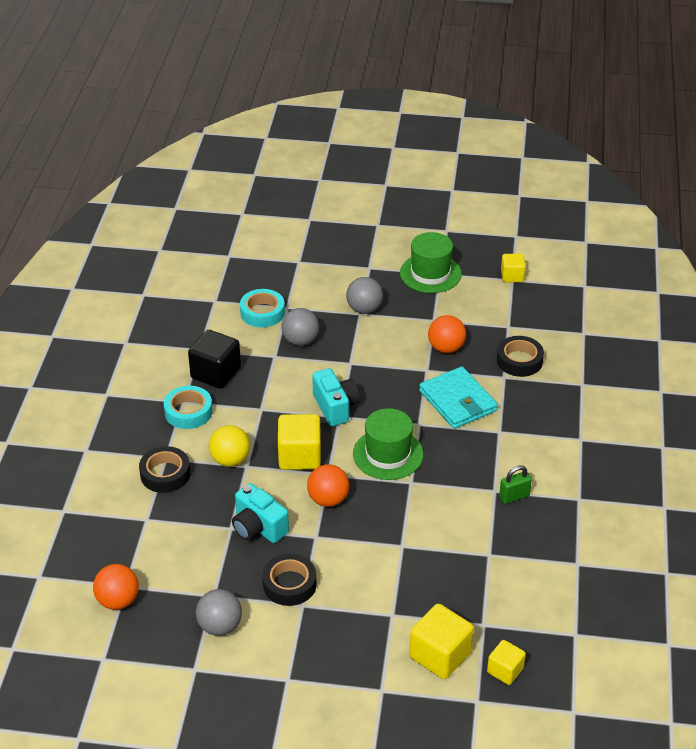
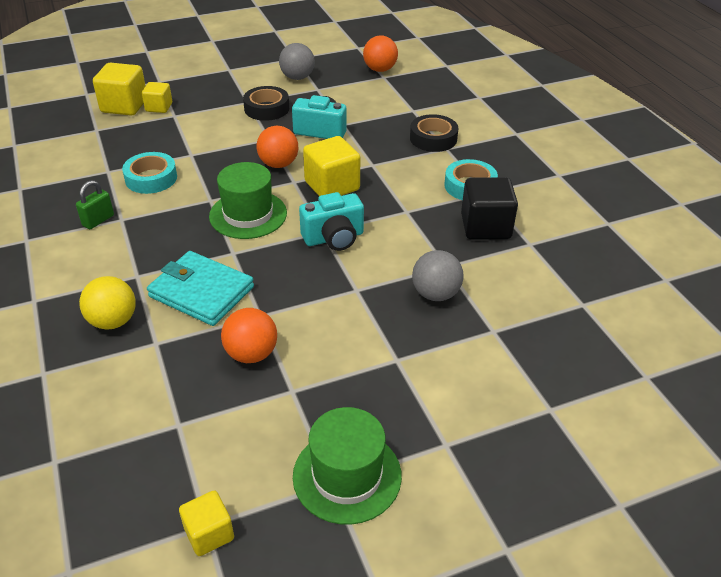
camera: 150 degrees right, 0 degrees up
yellow ball [209,425,250,466] -> yellow ball moved to [79,276,136,330]
turquoise tape [240,289,285,328] -> turquoise tape moved to [122,152,177,194]
turquoise camera [312,368,360,426] -> turquoise camera turned 60 degrees counterclockwise [299,192,364,251]
grey ball [346,277,383,314] -> none
yellow cube [487,640,526,685] -> yellow cube moved to [142,82,172,113]
black tape [497,336,544,377] -> none

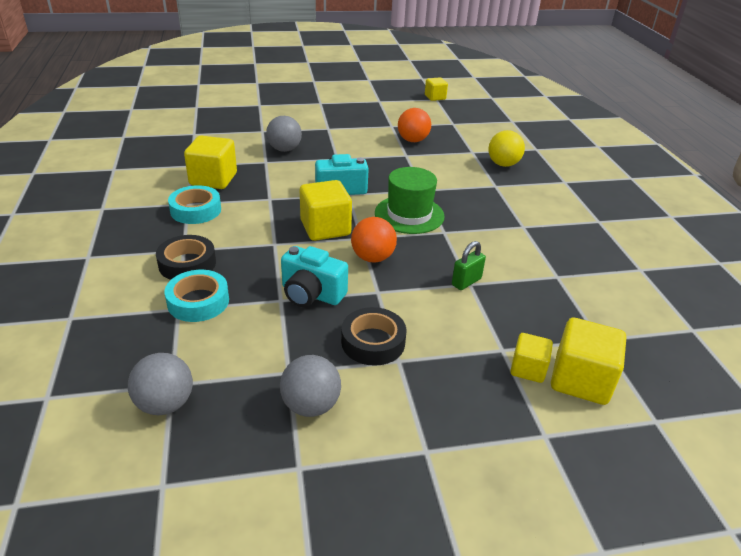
camera: 170 degrees left, 5 degrees down
green padlock [76,180,114,229] -> green padlock moved to [452,241,486,290]
turquoise tape [122,152,177,194] -> turquoise tape moved to [164,270,229,322]
turquoise wallet [147,251,254,326] -> none
green hat [293,407,402,525] -> none
orange ball [363,35,398,72] -> grey ball [128,353,193,415]
black cube [461,177,518,240] -> yellow cube [184,136,237,189]

